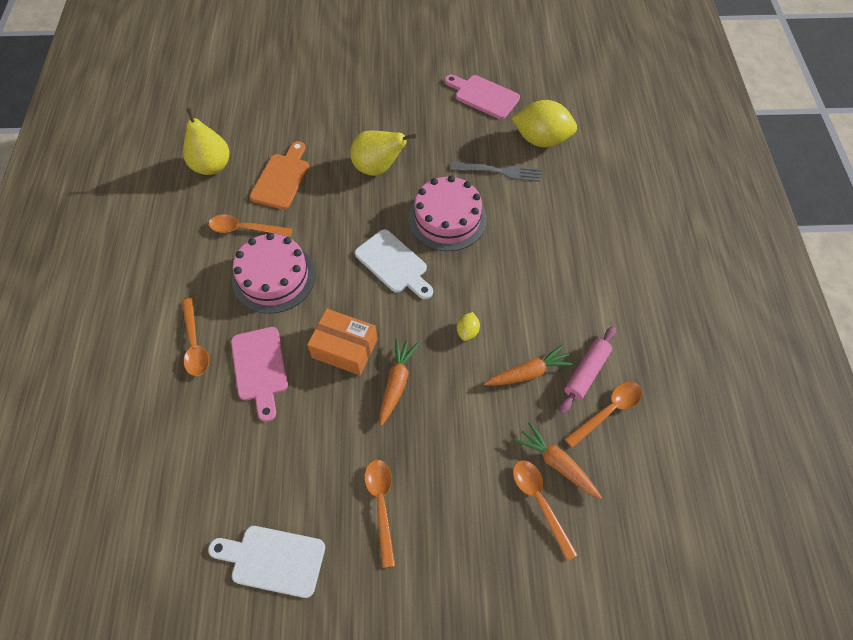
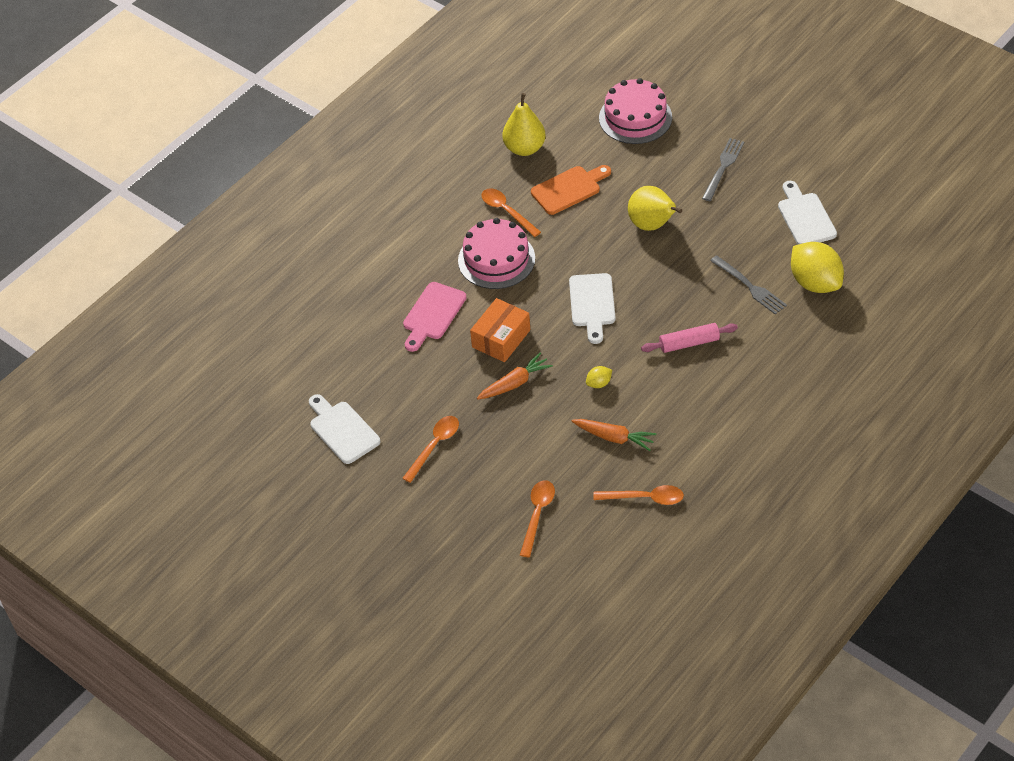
camera: 45 degrees right, 10 degrees down
orange spoon [182,298,209,376] -> none
orange box [307,309,378,375] -> orange box turned 60 degrees clockwise [470,298,530,362]
pink cake [408,176,487,251] -> pink cake moved to [599,78,672,144]
pink cutting board [445,75,520,119] -> white cutting board [778,181,837,245]
orange carrot [514,422,602,499] -> none
pink rolling pin [559,327,616,414] -> pink rolling pin moved to [641,323,738,353]
none -> grey fork [702,138,744,201]

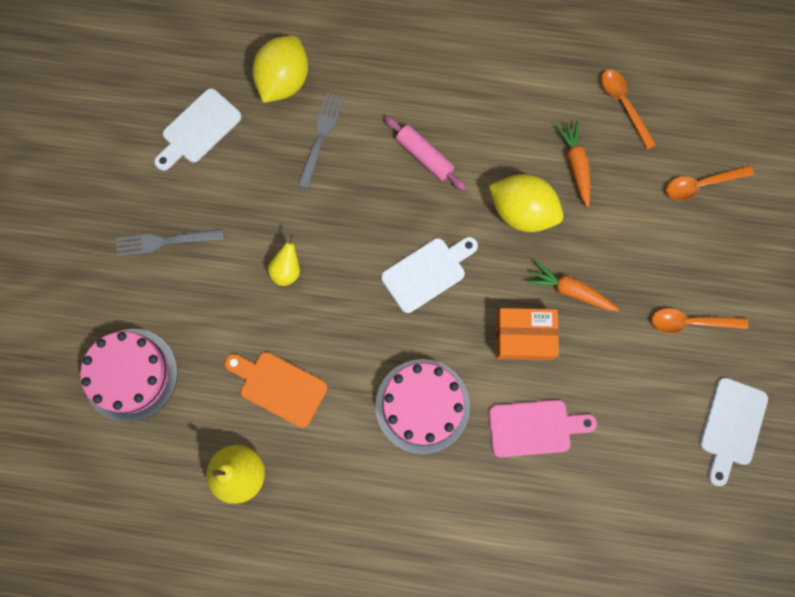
camera: 125 degrees left, 25 degrees up
orange spoon [481,188,541,237] -> none
yellow lemon [586,366,612,388] -> yellow lemon [489,174,563,232], size x2.30
yellow pear [628,186,682,231] -> yellow pear [268,234,300,286], size x0.59

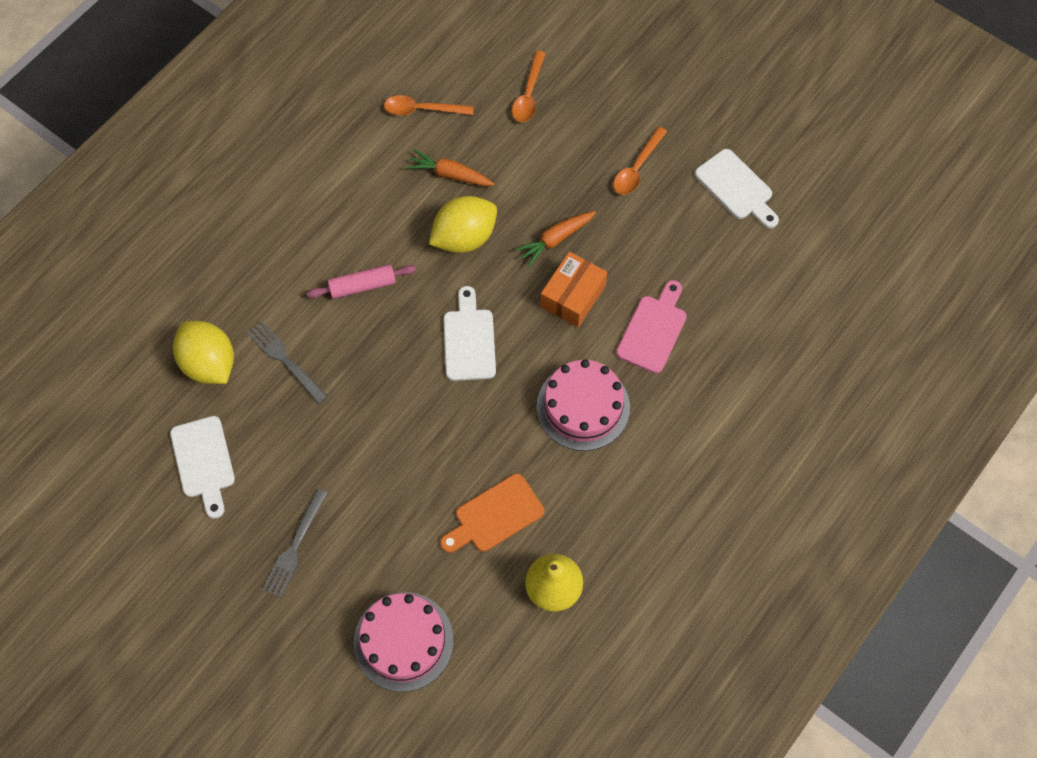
camera: 60 degrees left, 10 degrees down
yellow pear [268,234,300,286] -> none

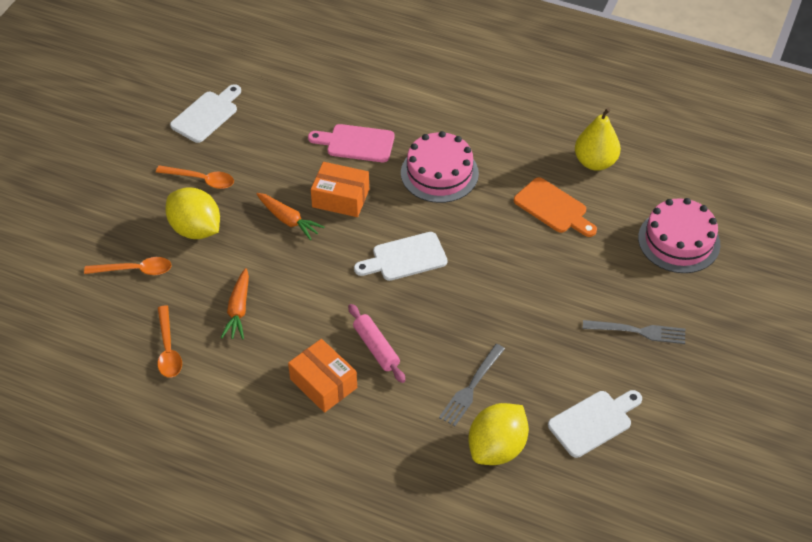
camera: 105 degrees left, 15 degrees down
yellow lemon [429,196,497,253] -> yellow lemon moved to [165,187,220,239]
none -> orange box [288,339,357,413]

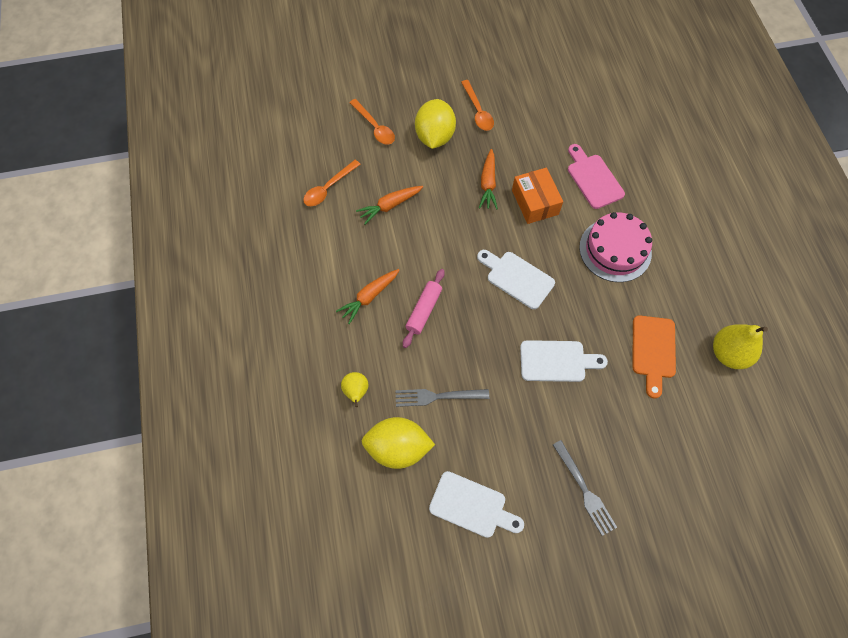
camera: 55 degrees right, 15 degrees up
white cutting board [170,84,241,143] -> white cutting board moved to [520,340,608,382]
orange box [288,339,357,413] -> orange carrot [336,269,399,324]
pink cake [638,198,720,273] -> none
none -> yellow pear [341,372,368,407]

